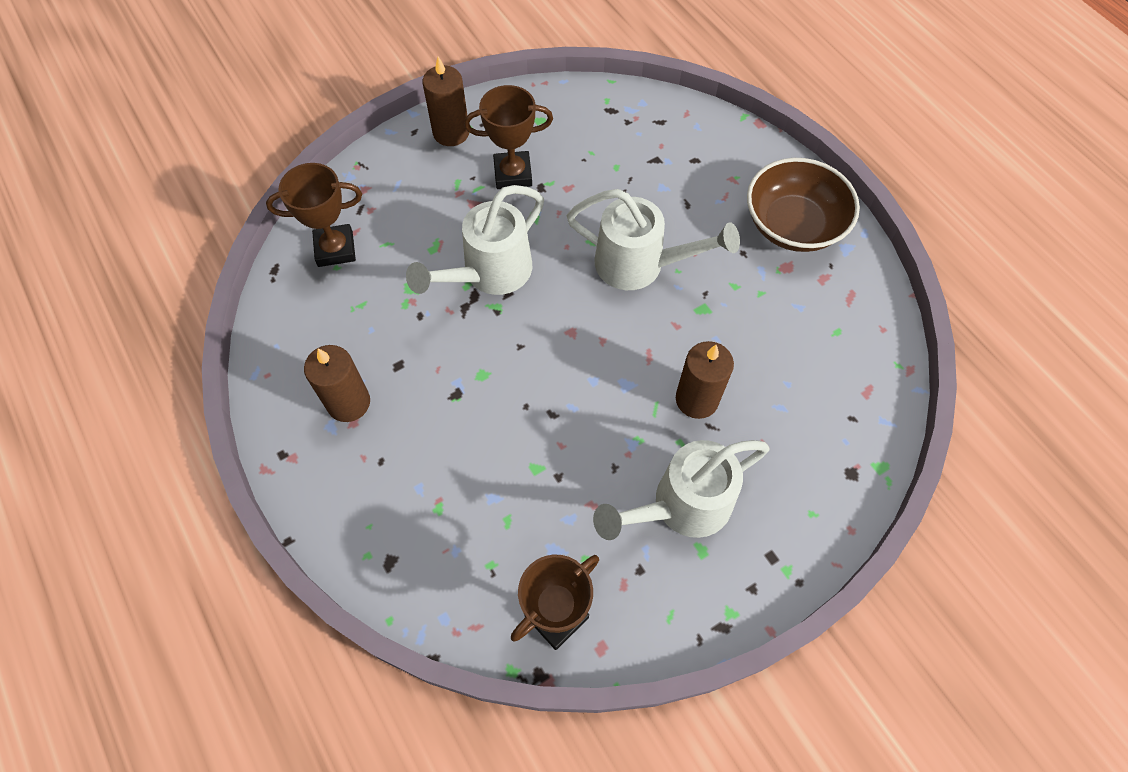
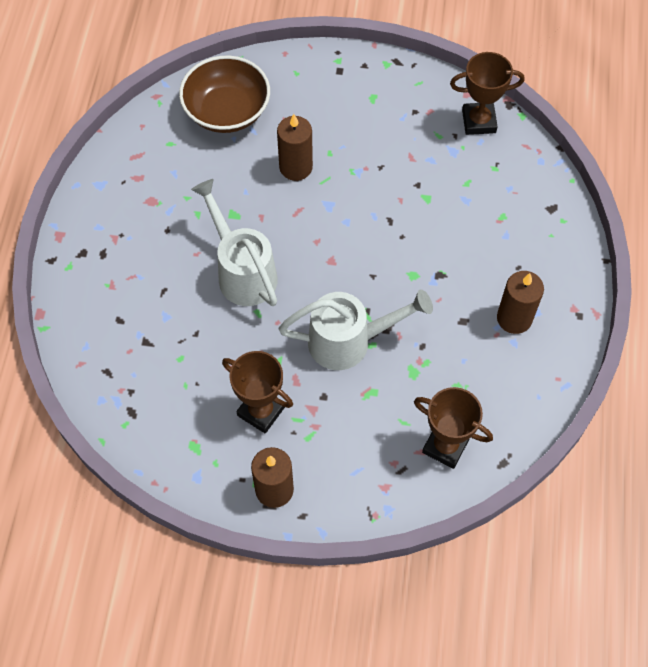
camera: 140 degrees left, 0 degrees up
white watering can [593,440,770,540] -> none
brown bowl [747,158,860,252] -> brown bowl moved to [179,56,270,133]

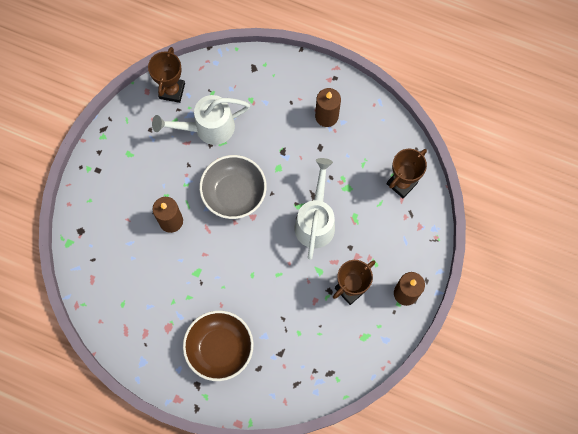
camera: 75 degrees left, 10 degrees up
brown bowl [179,56,270,133] -> brown bowl moved to [183,310,254,381]
white watering can [191,179,278,306] -> white watering can moved to [152,95,250,145]
none -> grey bowl [199,155,267,219]

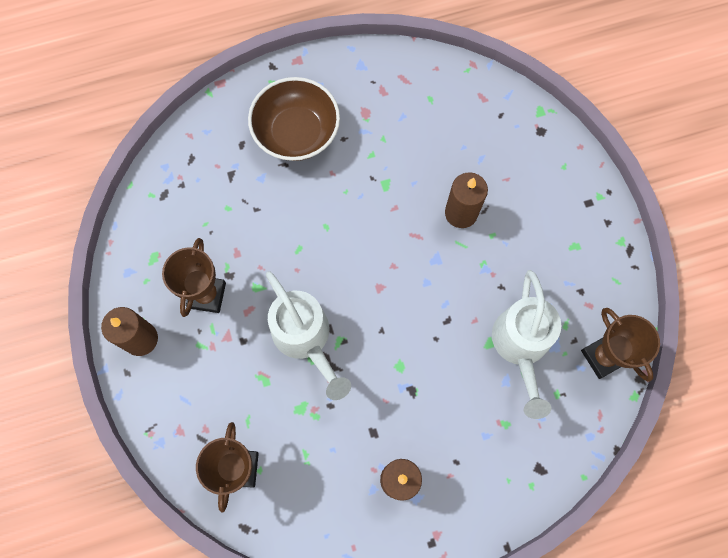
camera: 140 degrees right, 0 degrees up
white watering can [152,95,250,145] -> white watering can turned 150 degrees clockwise [492,270,561,419]
grey bowl [199,155,267,219] -> none

